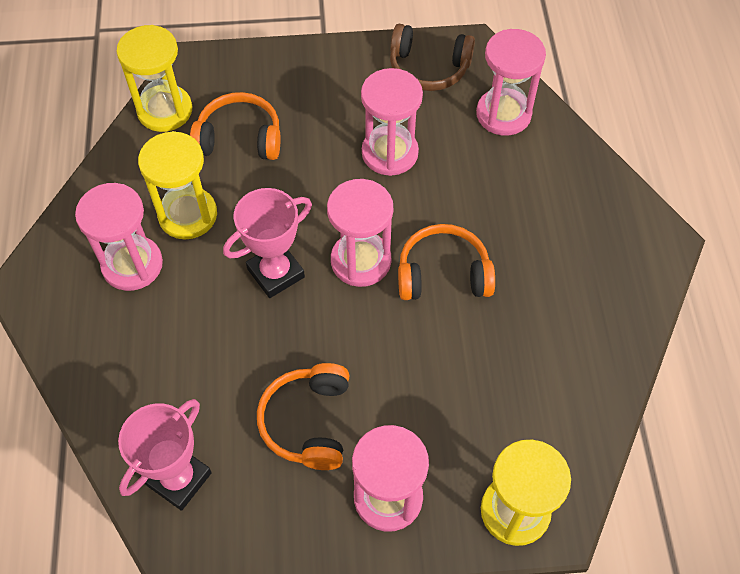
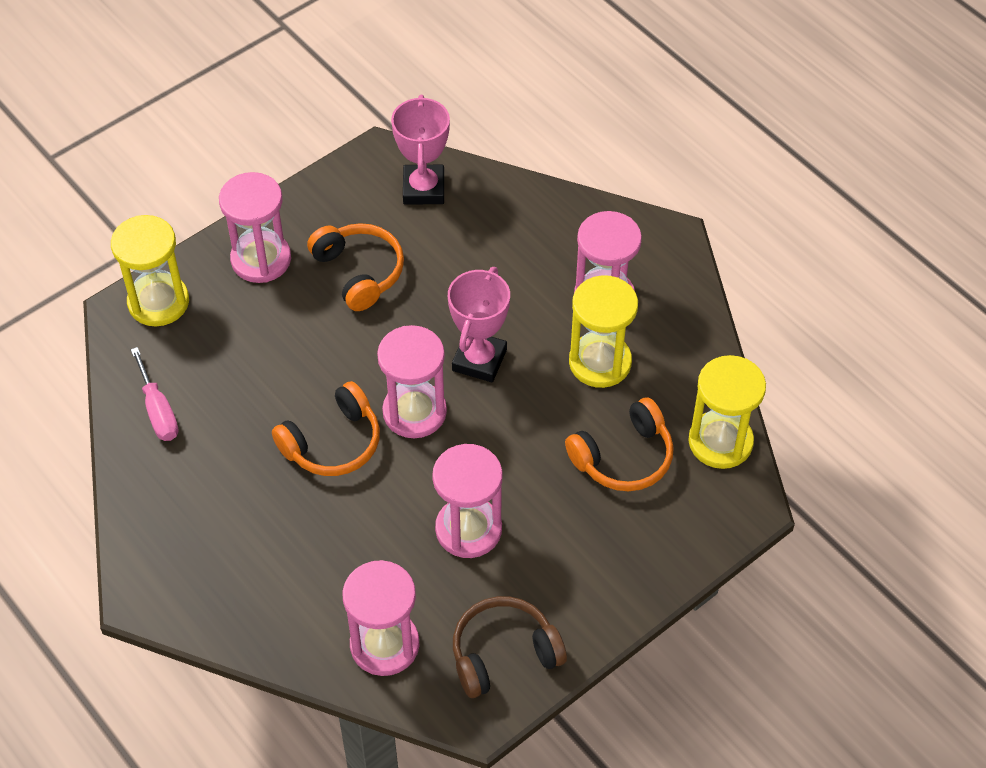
camera: 145 degrees right, 5 degrees down
none -> pink screwdriver [131,347,179,441]

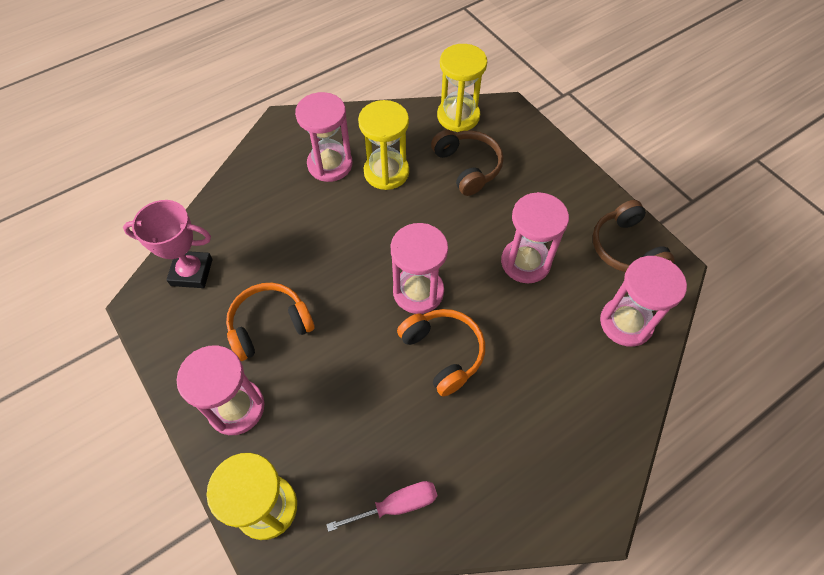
camera: 85 degrees left, 5 degrees up
pink trophy [448,267,510,382] -> none
orange headphones [565,397,674,491] -> brown headphones [431,130,504,196]

